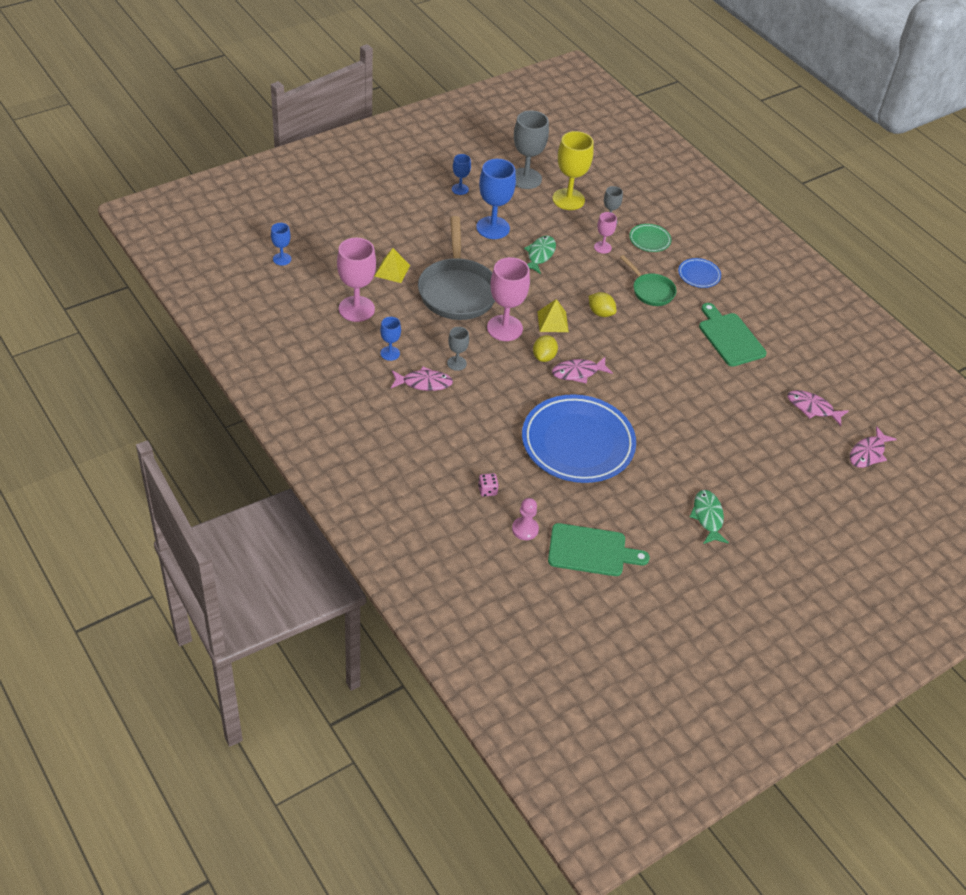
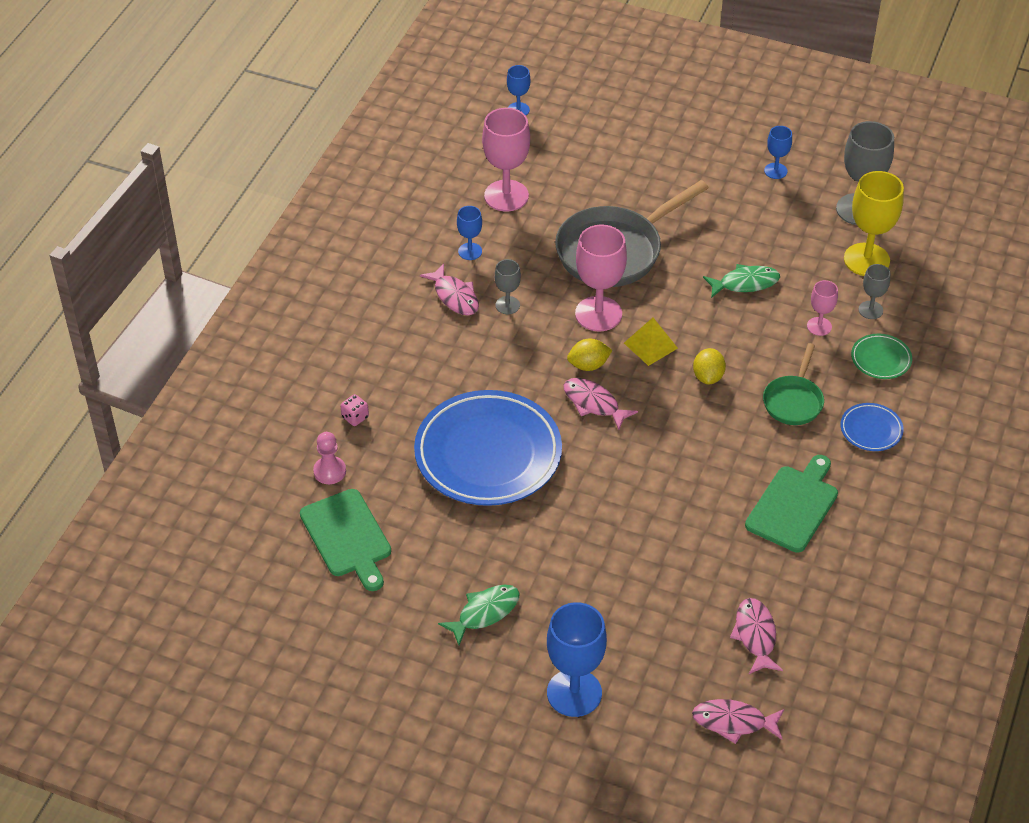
camera: 60 degrees right, 0 degrees up
yellow pyramid [375,248,410,283] -> none
blue goblet [476,159,516,239] -> blue goblet moved to [547,602,607,717]

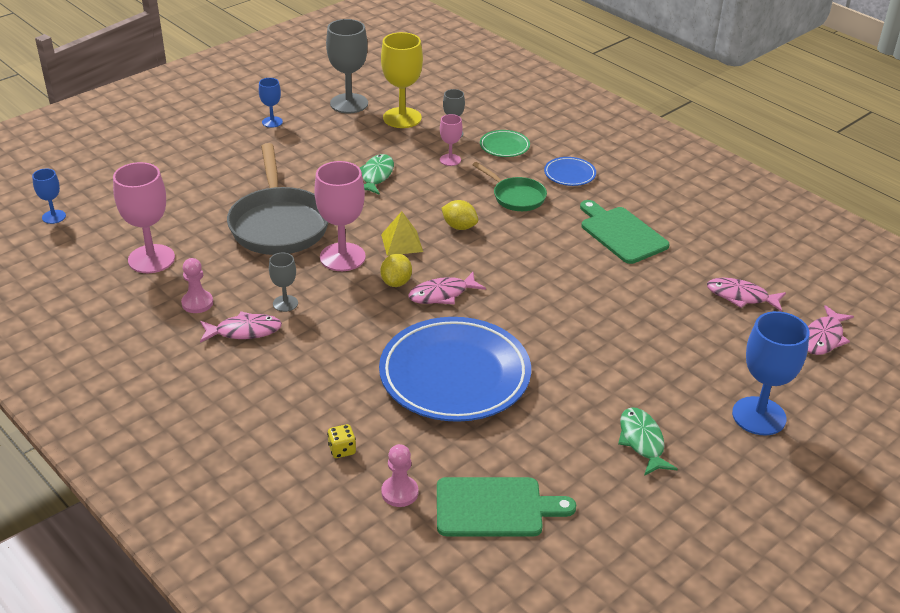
camera: 65 degrees left, 10 degrees down
pink dice [341,394,369,426] -> yellow dice [327,424,356,458]
blue goblet [457,206,482,260] -> pink pawn [181,258,213,313]

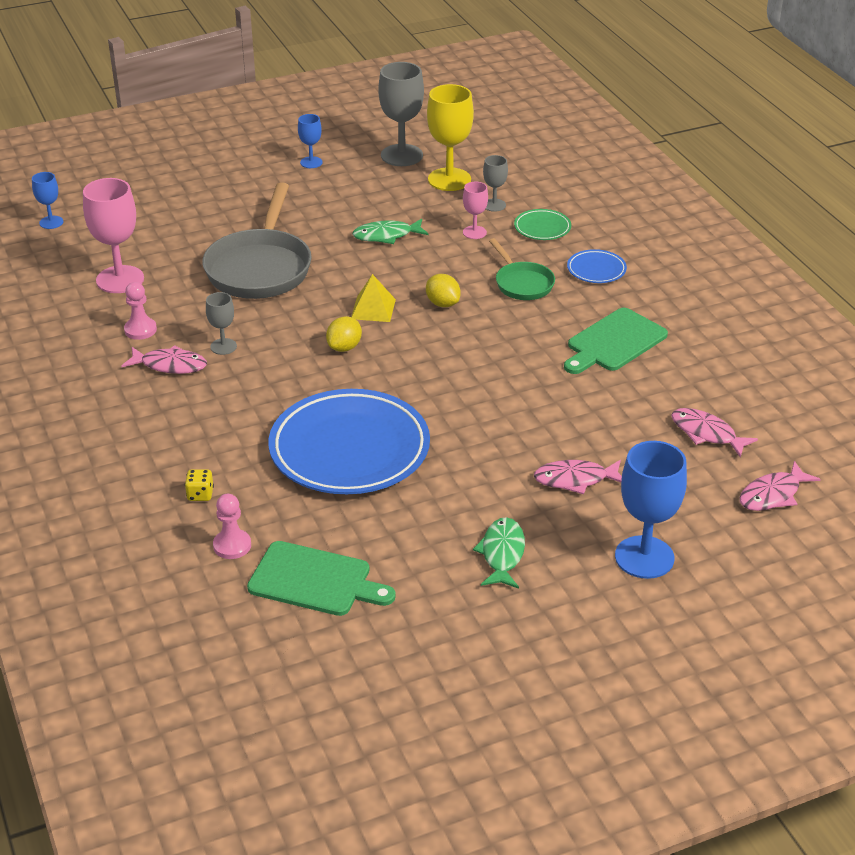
camera: 20 degrees right, 0 degrees up
pink goblet [314,161,366,271] -> none
green fish [360,154,394,195] -> green fish turned 135 degrees counterclockwise [352,219,429,244]
pink fish [408,272,486,304] -> pink fish moved to [534,460,622,494]
green cutting board [580,200,670,264] -> green cutting board turned 120 degrees counterclockwise [564,308,668,374]

